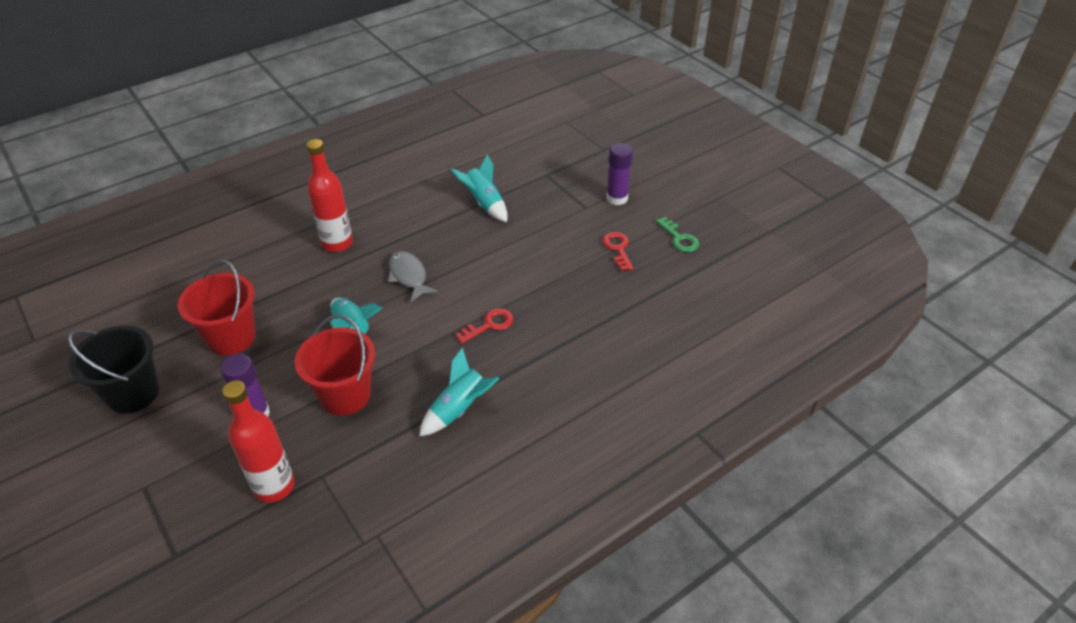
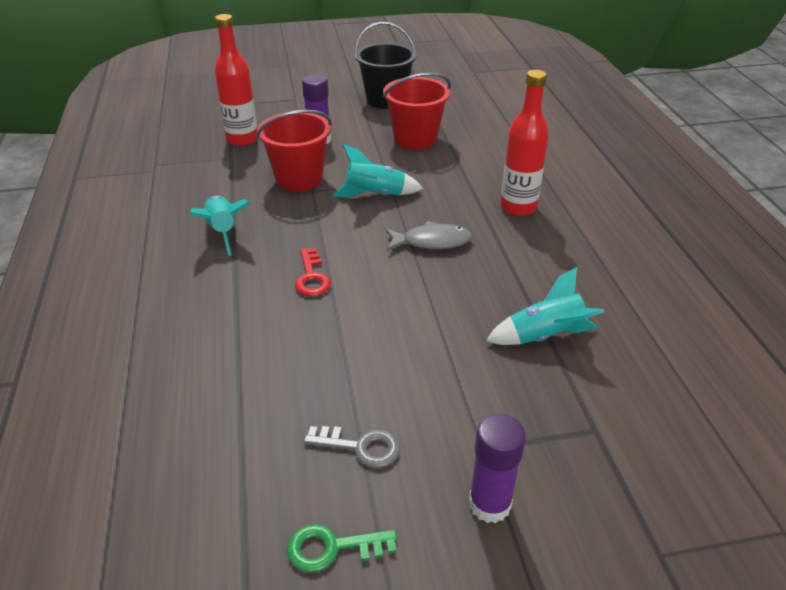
camera: 115 degrees right, 5 degrees down
red key [602,232,634,271] -> grey key [304,426,400,468]

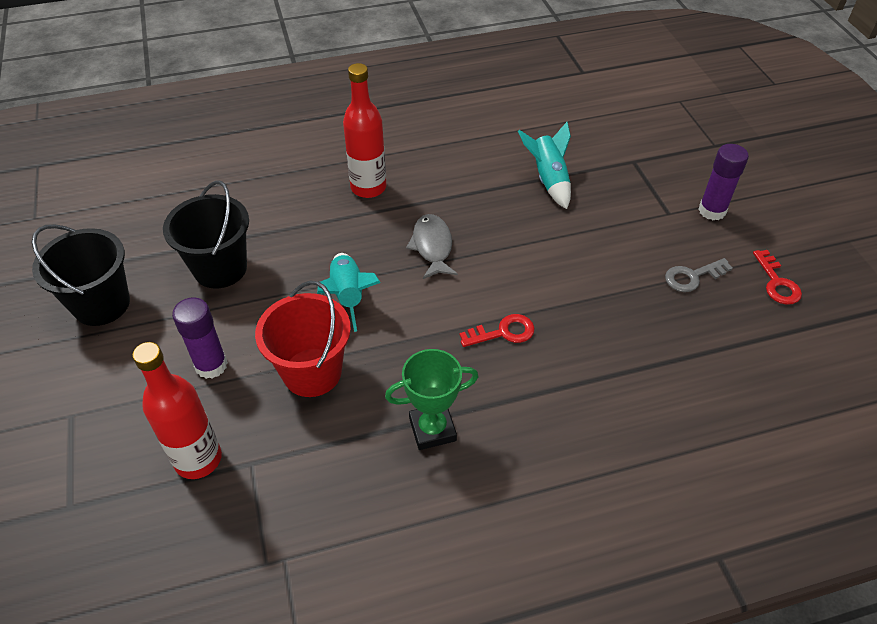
camera: 95 degrees left, 10 degrees up
turquoise rocket [190,195,250,256] -> green trophy [385,349,479,450]
green key [287,524,397,572] -> red key [753,250,802,305]
grey key [304,426,400,468] -> grey key turned 120 degrees counterclockwise [665,258,733,292]
red bucket [383,73,451,150] -> black bucket [163,180,249,289]

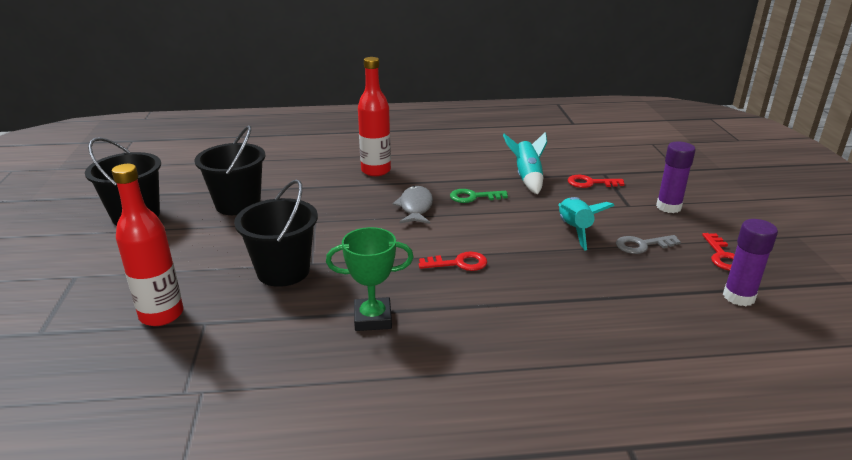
camera: 10 degrees right, 20 degrees down
purple glue stick [172,297,228,379] -> purple glue stick moved to [723,219,778,306]
red bucket [255,280,351,397] -> black bucket [234,180,318,287]
turquoise rocket [317,253,381,332] -> turquoise rocket moved to [558,197,615,250]
none -> green key [450,189,508,203]
none -> red key [568,175,624,188]

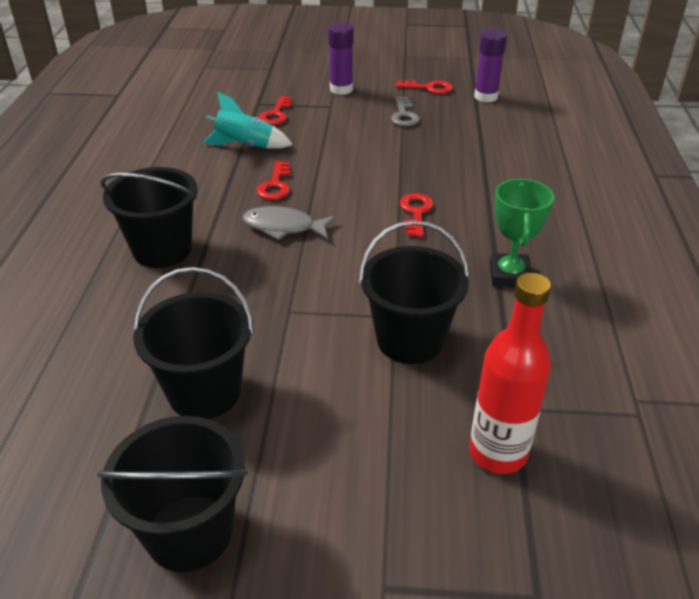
camera: 80 degrees left, 10 degrees up
red bottle [358,57,391,176] -> black bucket [100,167,197,268]
green key [450,189,508,203] -> red key [257,161,290,200]
turquoise rocket [558,197,615,250] -> none

